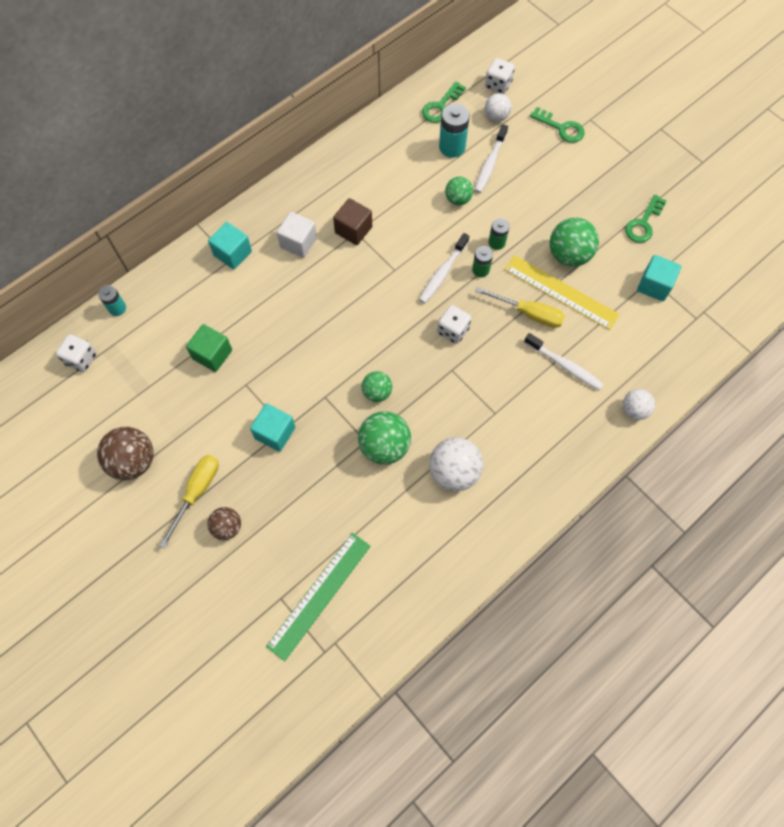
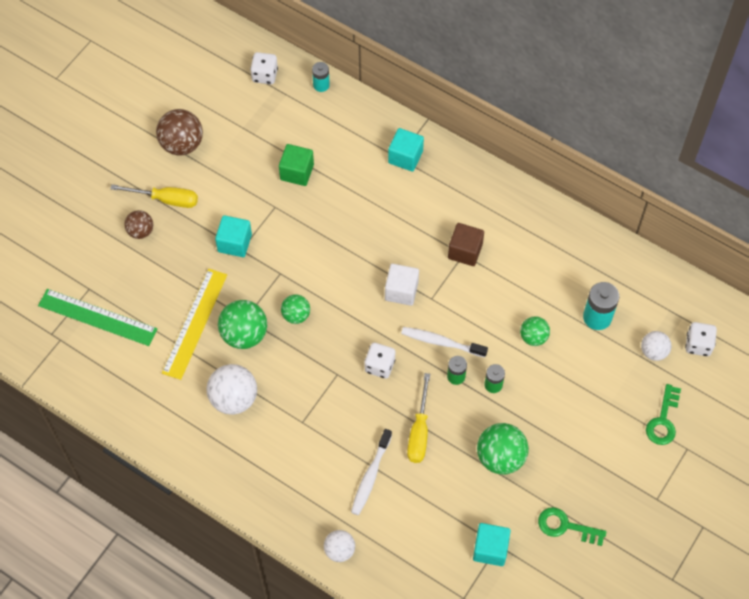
camera: 75 degrees right, 5 degrees down
white cube [277,212,317,258] -> white cube moved to [385,264,419,306]
green key [422,81,466,123] -> none
white toothbrush [474,124,508,193] -> none
yellow ruler [504,255,620,330] -> yellow ruler moved to [162,269,227,380]

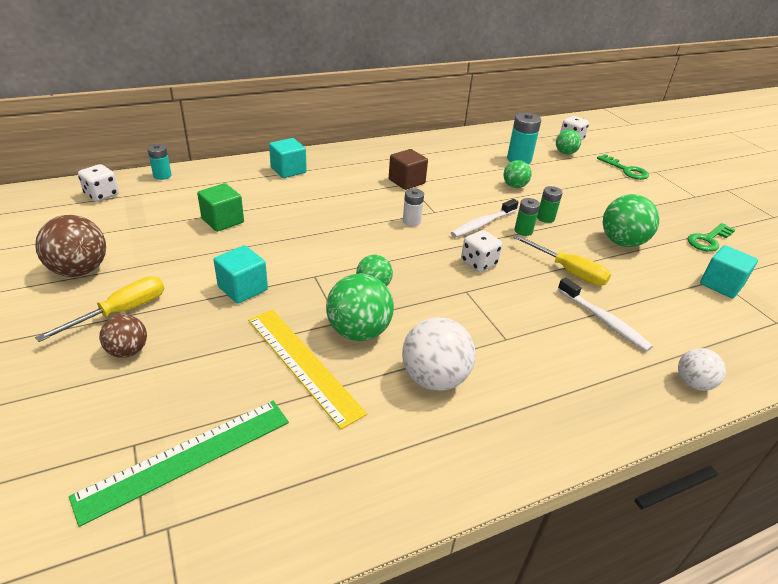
camera: 60 degrees left, 25 degrees down
white cube [385,264,419,306] -> white battery [403,188,424,226]
white ball [641,331,672,361] -> green ball [556,129,581,155]

